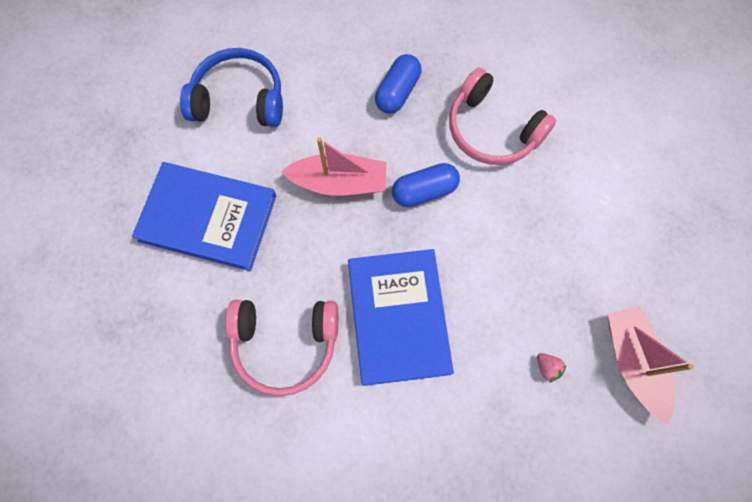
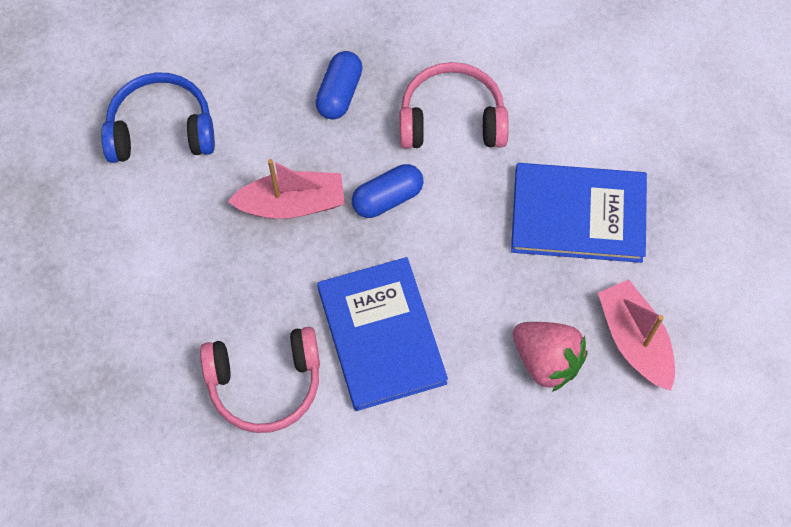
camera: 10 degrees left, 5 degrees down
blue book [132,162,277,271] -> blue book moved to [511,163,647,263]
pink headphones [449,68,556,165] -> pink headphones turned 150 degrees clockwise [400,62,509,149]
pink strawberry [537,353,566,382] -> pink strawberry [513,322,588,392], size x2.44

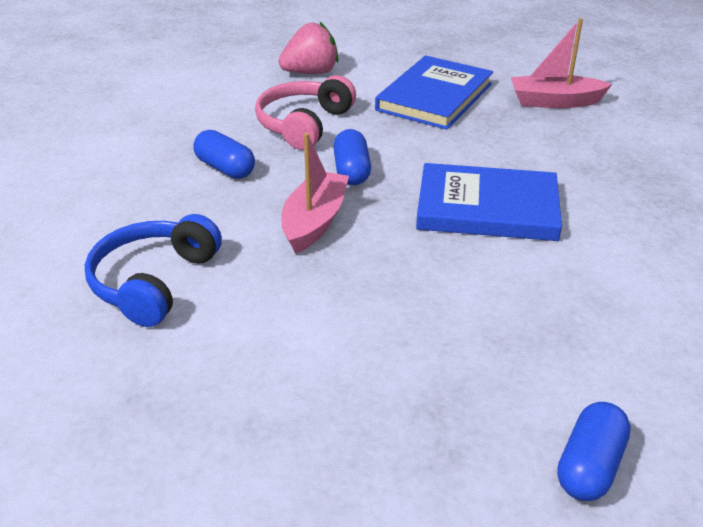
camera: 65 degrees left, 30 degrees down
pink headphones [200,327,320,433] -> none
pink strawberry [513,322,588,392] -> pink strawberry moved to [278,21,339,74]
none -> blue capsule [557,402,631,501]

